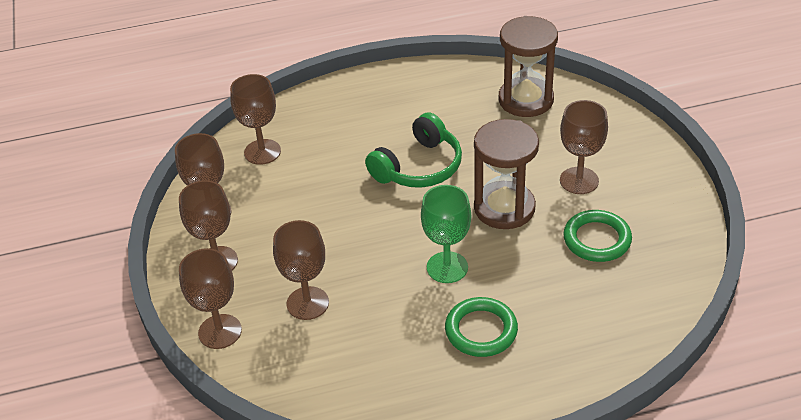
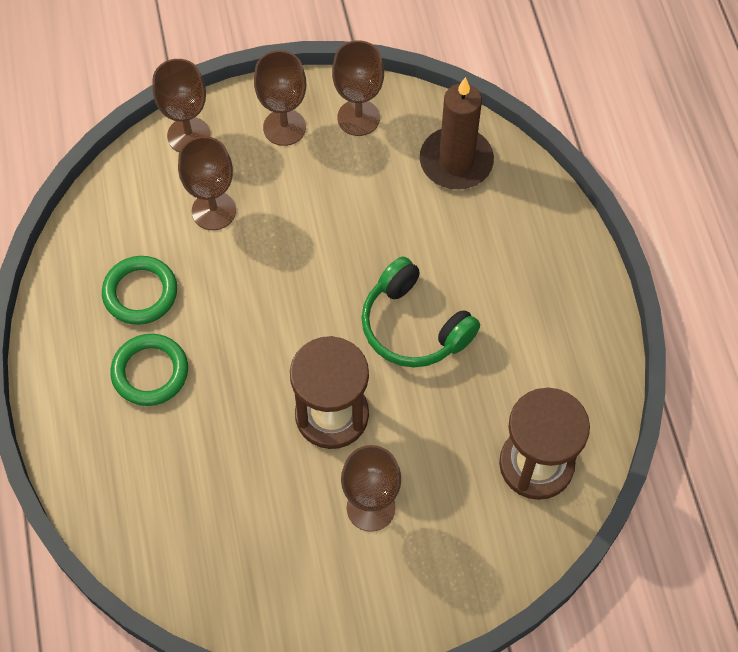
camera: 90 degrees right, 20 degrees up
brown goblet [230,74,281,165] -> brown candle [420,77,494,189]
green goblet [421,185,471,283] -> none
green ring [563,210,632,262] -> green ring moved to [102,256,177,325]

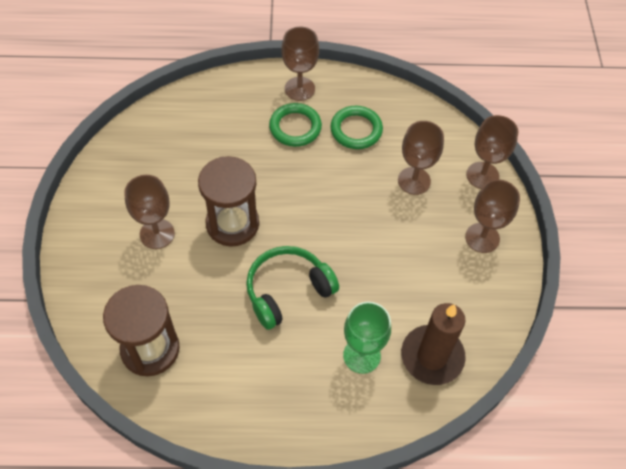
camera: 100 degrees right, 5 degrees down
brown goblet [332,40,384,136] -> brown goblet moved to [282,27,319,101]
none -> green goblet [343,302,391,374]

